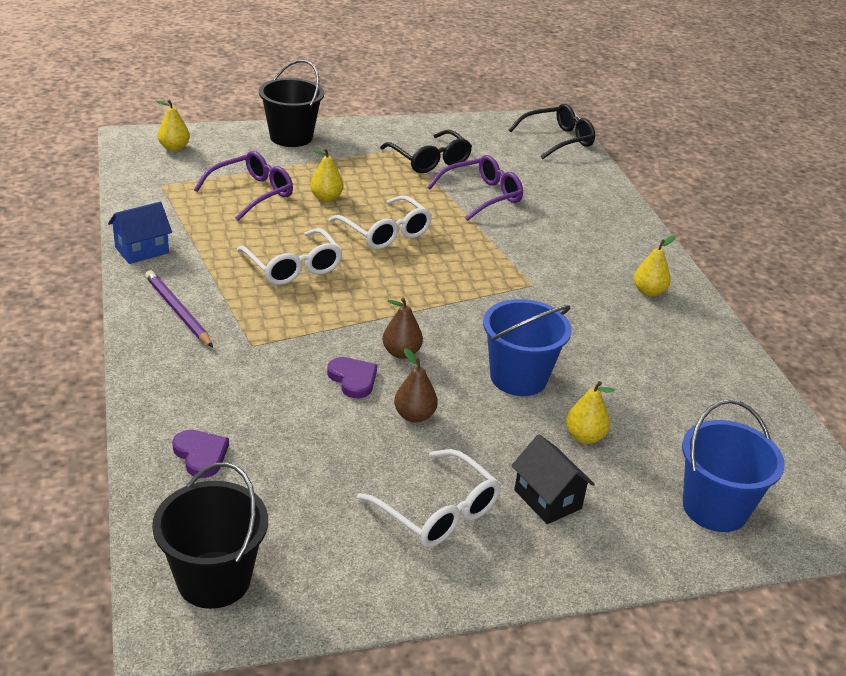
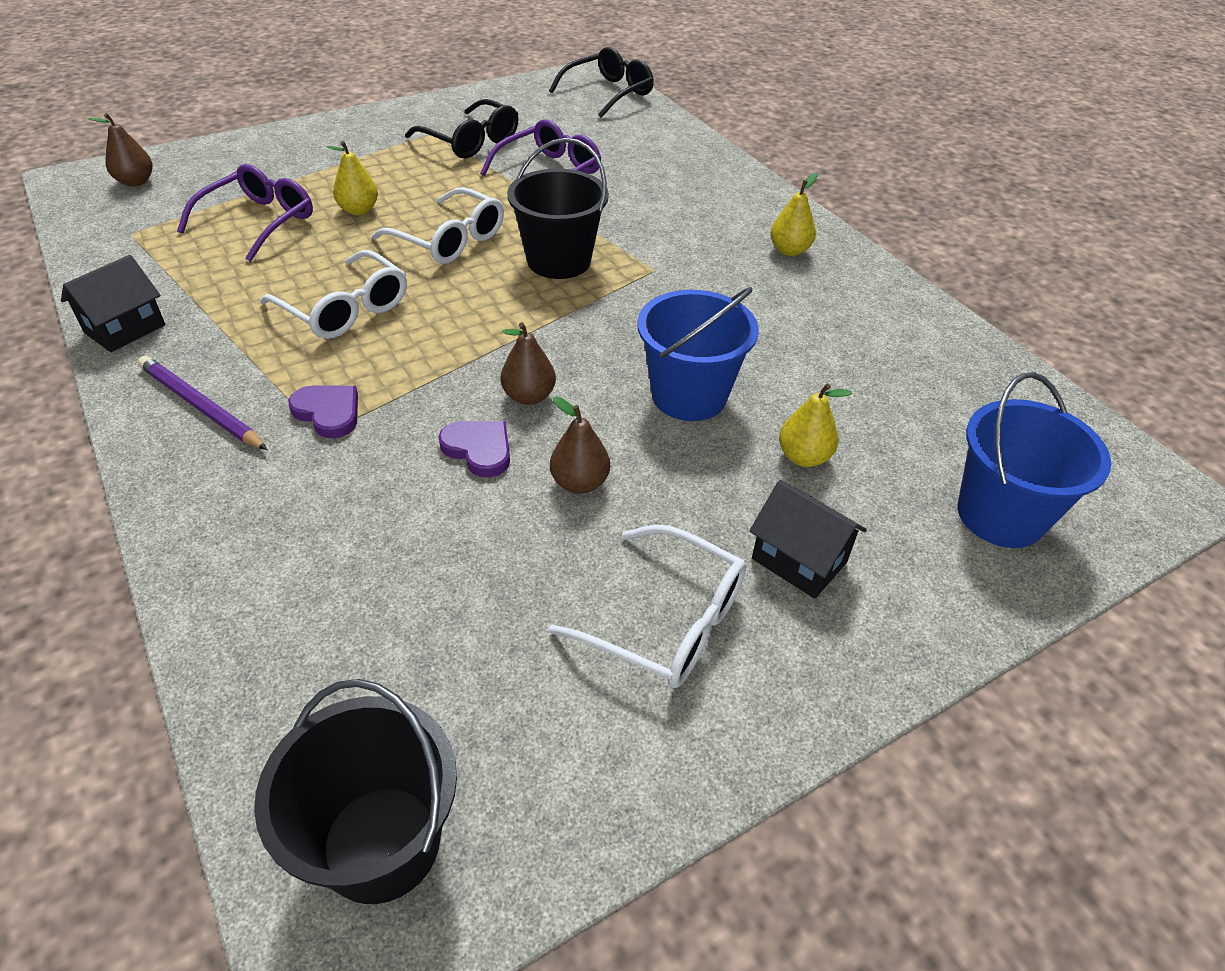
camera: 15 degrees left, 10 degrees up
blue house [108,202,172,264] -> black house [61,255,165,352]
yellow pear [156,99,190,151] -> brown pear [88,113,153,187]
purple heart [172,430,229,478] -> purple heart moved to [288,386,358,438]
black bucket [259,60,324,147] -> black bucket moved to [507,138,609,279]

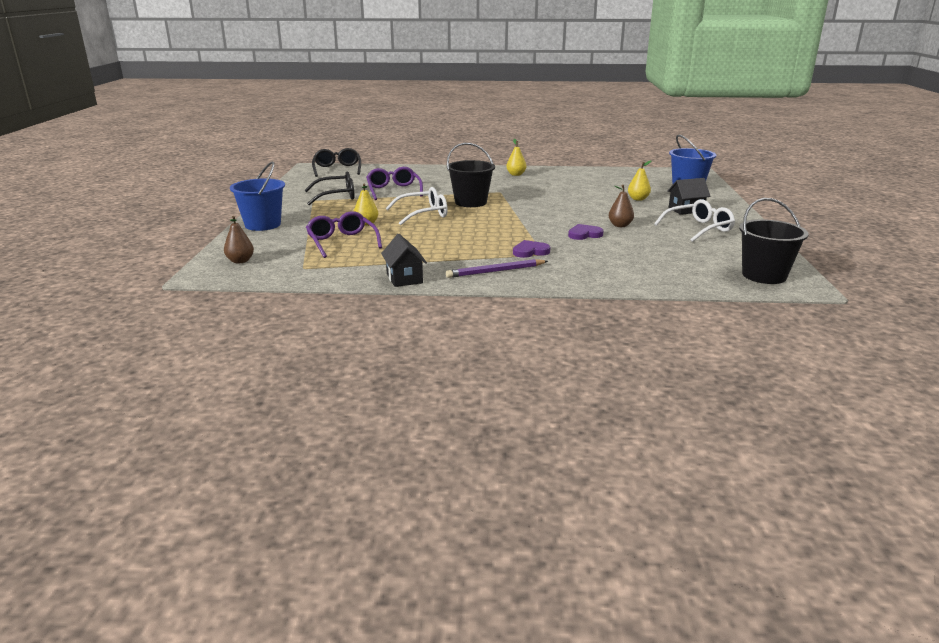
camera: 55 degrees left, 20 degrees down
white glasses [260,250,407,339] -> none
brown pear [500,322,556,405] -> none
blue bucket [637,287,759,421] -> blue bucket moved to [230,161,285,231]

